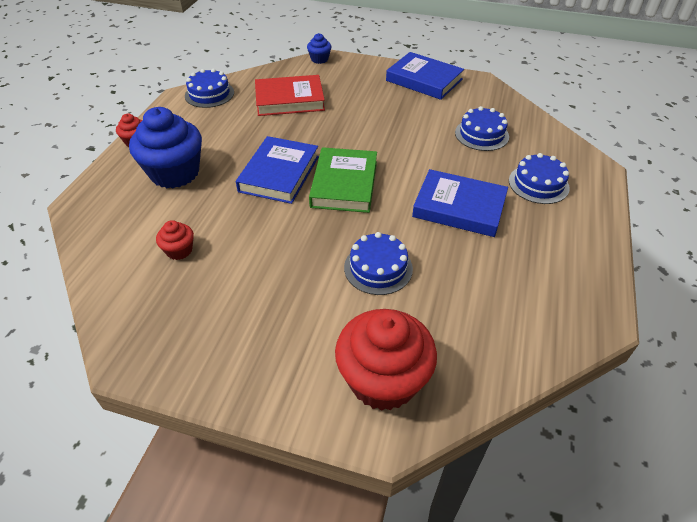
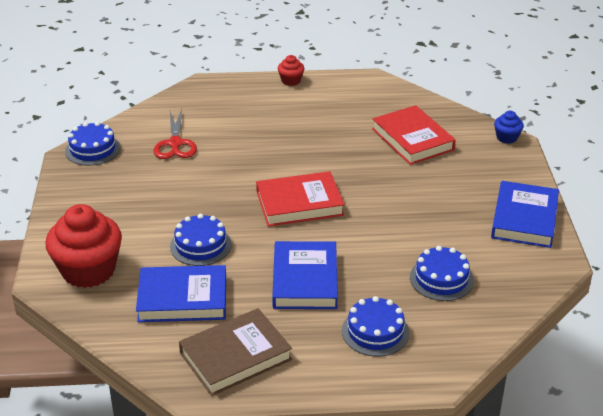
camera: 70 degrees right, 10 degrees down
blue cupcake [129,107,202,188] -> none
red cupcake [156,220,194,260] -> red scissors [153,109,197,159]
blue cake [185,68,234,108] -> blue cake moved to [65,122,120,166]
blue book [236,136,319,204] -> blue book moved to [136,265,226,322]
green book [309,147,377,213] -> red book [256,171,345,227]
none -> brown book [179,308,292,396]

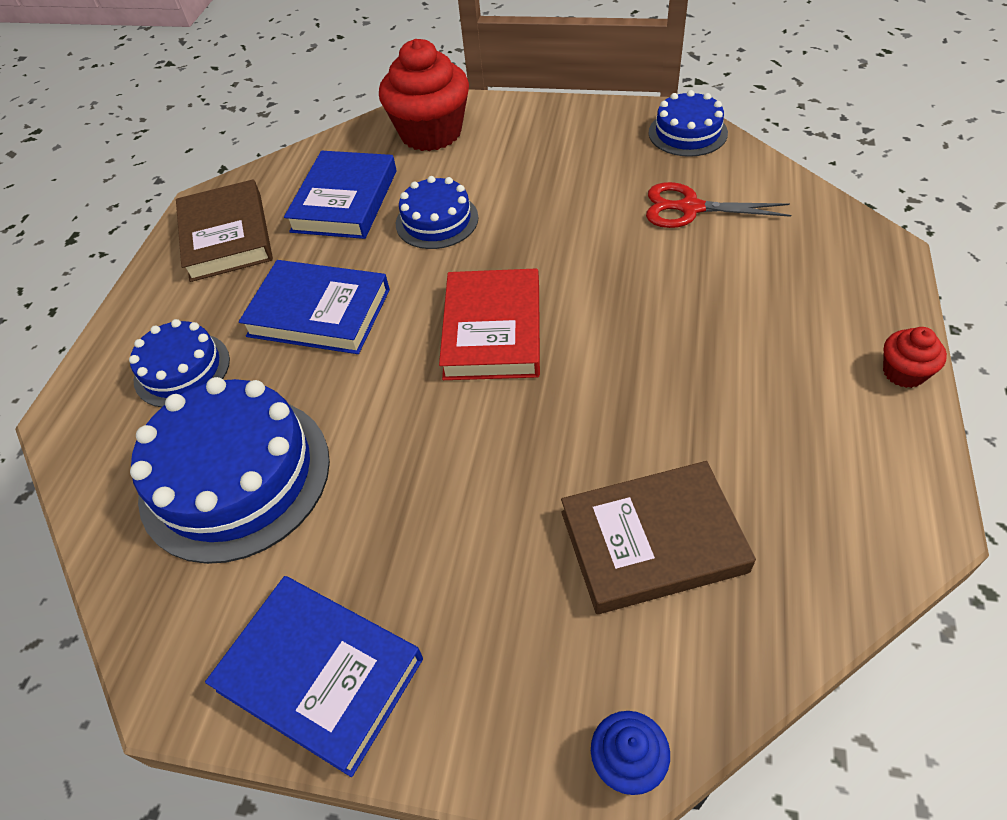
camera: 110 degrees right, 15 degrees up
red book [372,105,456,165] -> brown book [561,461,756,614]
blue cake [410,246,474,301] -> blue cake [130,377,330,564], size x1.78

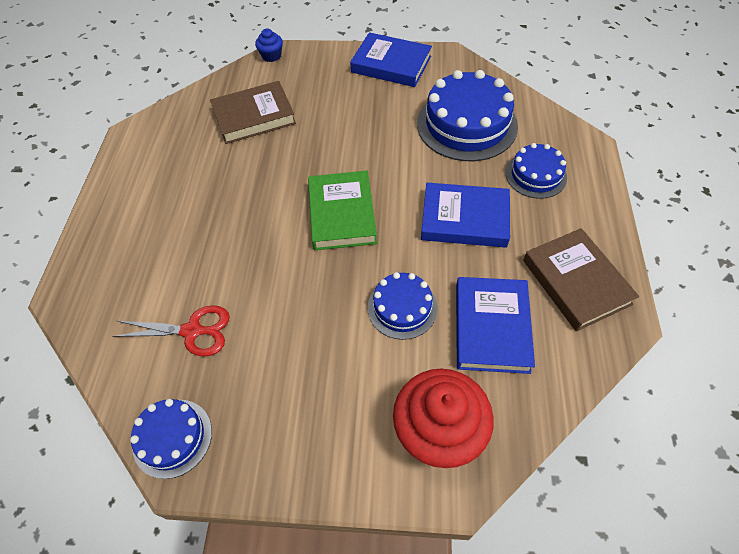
camera: 170 degrees right, 5 degrees up
red book [439,268,540,380] -> green book [308,171,377,250]
red cupcake [883,327,947,388] -> none

